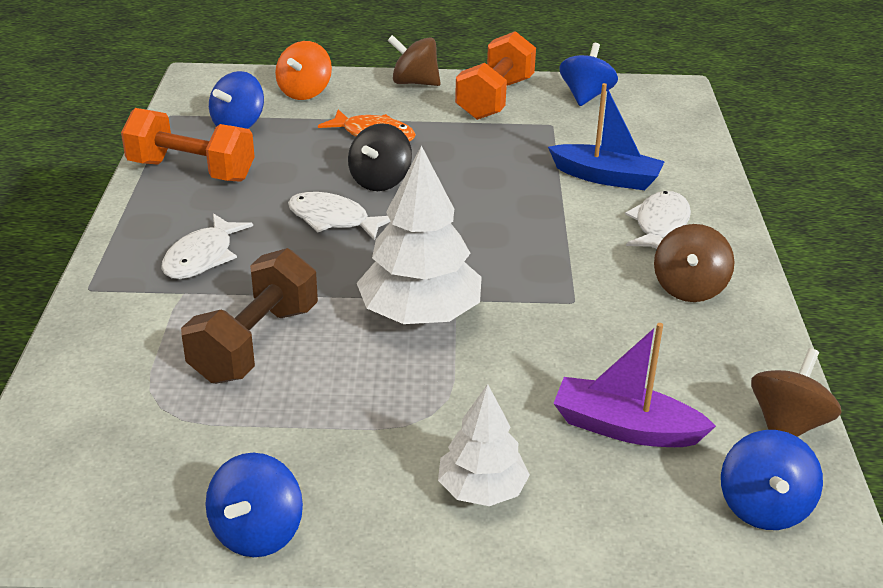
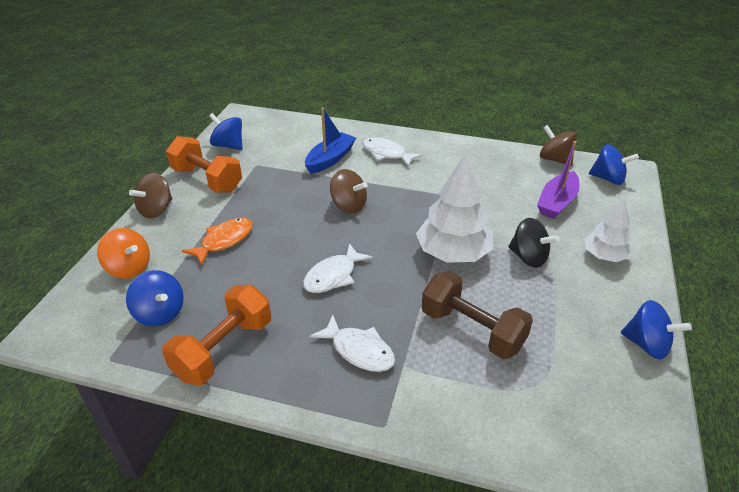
camera: 75 degrees left, 5 degrees up
black spinning top [348,123,412,191] -> black spinning top moved to [508,218,559,268]
brown spinning top [654,224,735,302] -> brown spinning top moved to [330,169,368,213]

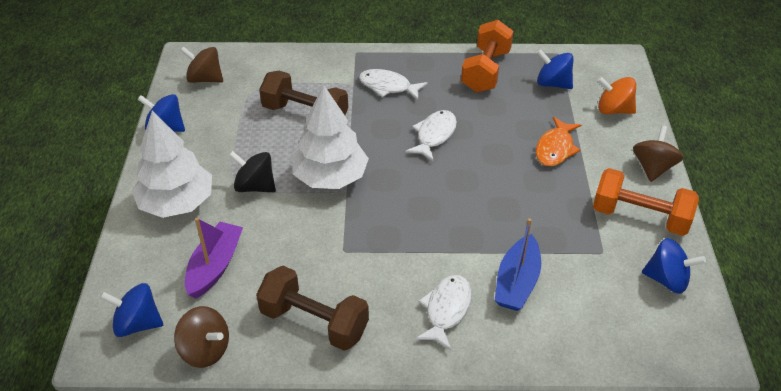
camera: 165 degrees right, 5 degrees up
brown spinning top [330,169,368,213] -> brown spinning top moved to [180,46,223,83]
white fish [363,137,422,167] -> white fish turned 90 degrees counterclockwise [415,275,472,350]
white tree [584,199,633,262] -> white tree [132,111,212,218], size x1.65
none -> brown dumbbell [256,266,369,351]

